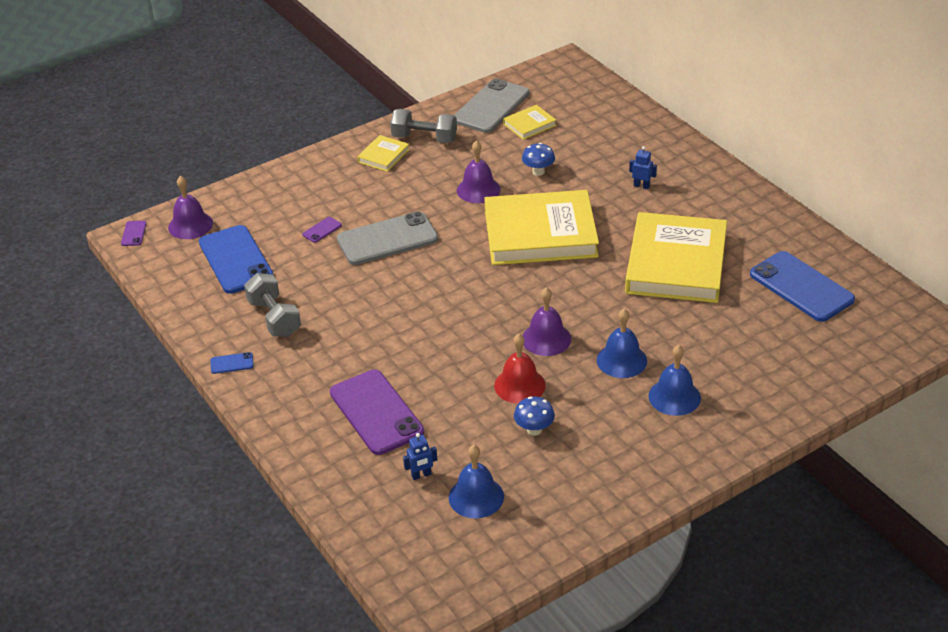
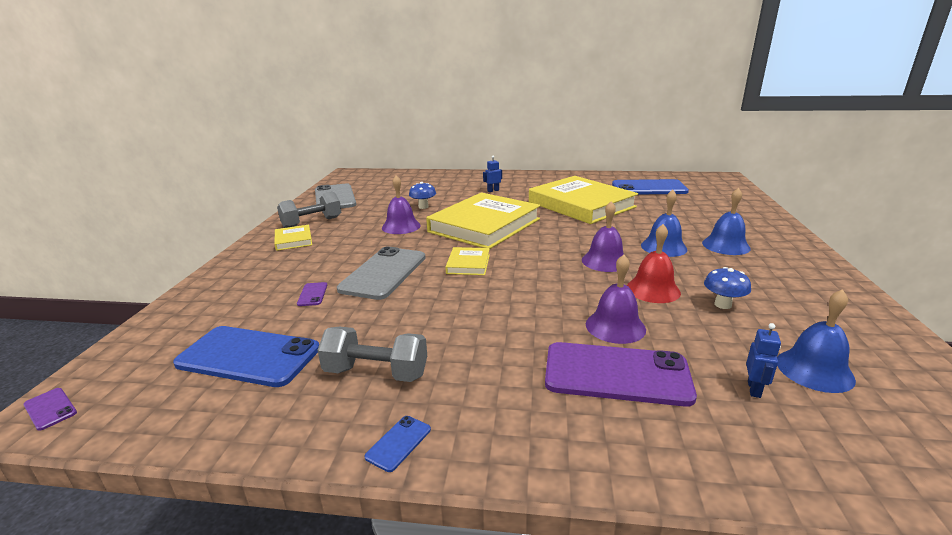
camera: 50 degrees left, 15 degrees down
purple bell [168,176,213,239] -> purple bell moved to [586,255,646,344]
yellow book [503,105,556,140] -> yellow book moved to [445,247,490,275]

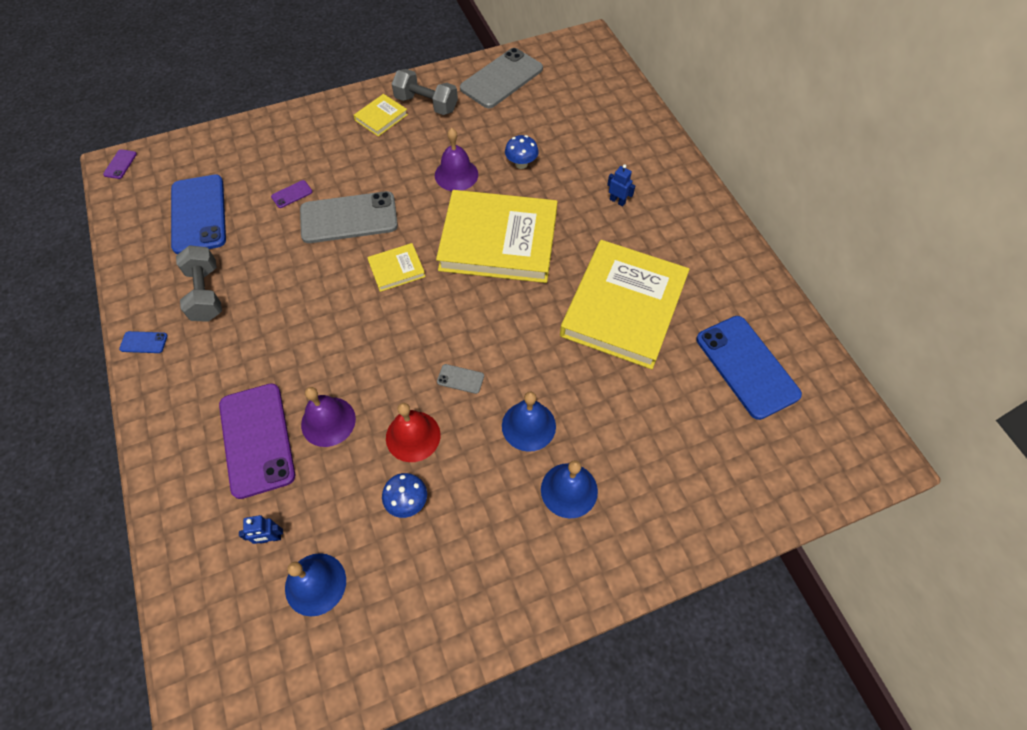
camera: 60 degrees right, 35 degrees up
purple bell [582,201,624,272] -> grey phone [437,364,484,394]

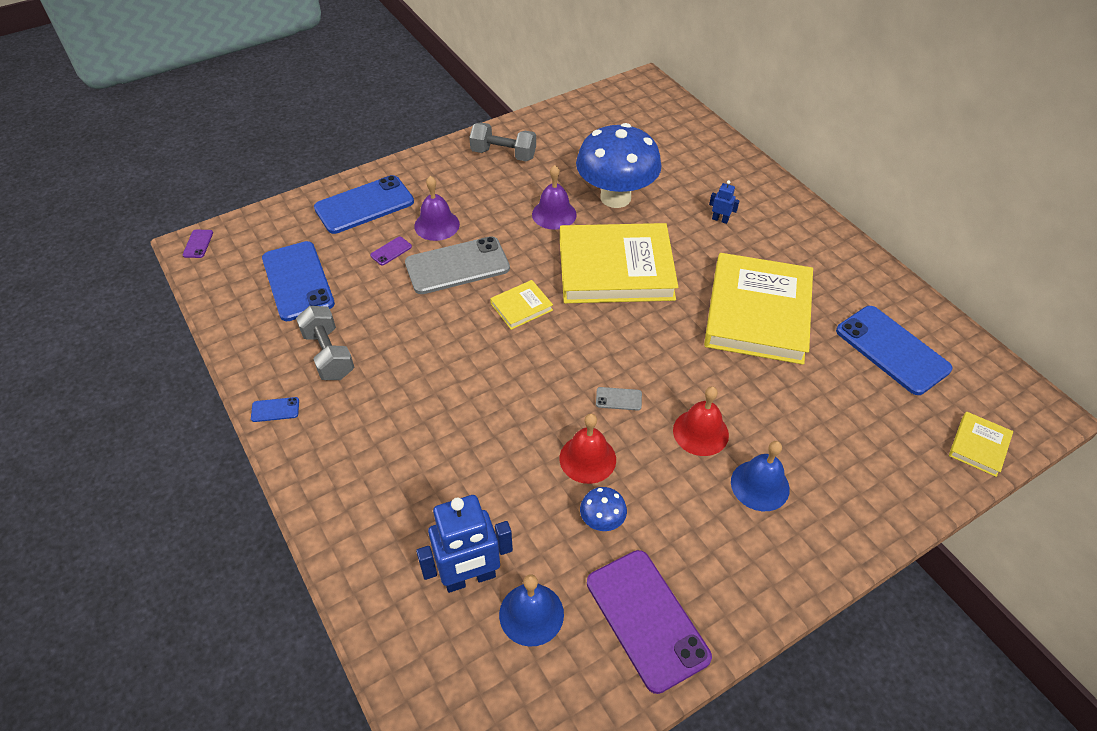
camera: 10 degrees left, 10 degrees down
purple phone [219,383,295,499] -> purple phone moved to [587,550,712,694]
blue robot [239,515,283,544] -> blue robot [416,495,513,593], size x2.24
purple bell [301,387,356,447] -> purple bell moved to [414,176,460,241]
yellow book [354,94,408,137] -> yellow book moved to [949,412,1013,477]
grey phone [460,48,543,108] -> none
blue bell [502,391,556,452] -> red bell [673,386,729,456]
blue mushroom [505,135,539,169] -> blue mushroom [576,123,661,208], size x2.45
none -> blue phone [314,175,414,234]

